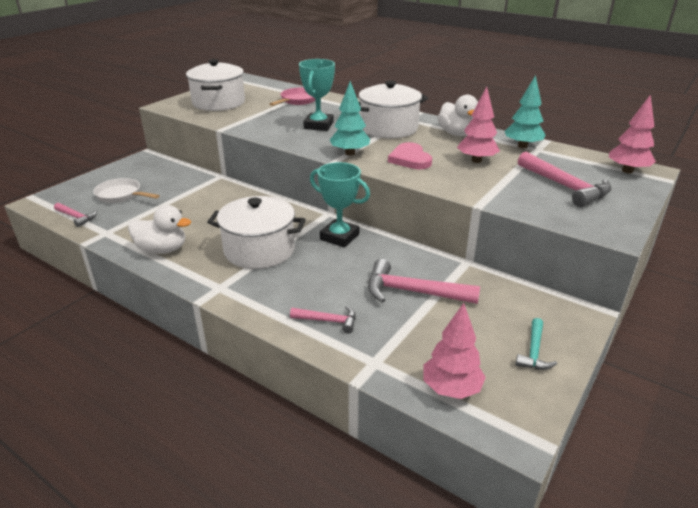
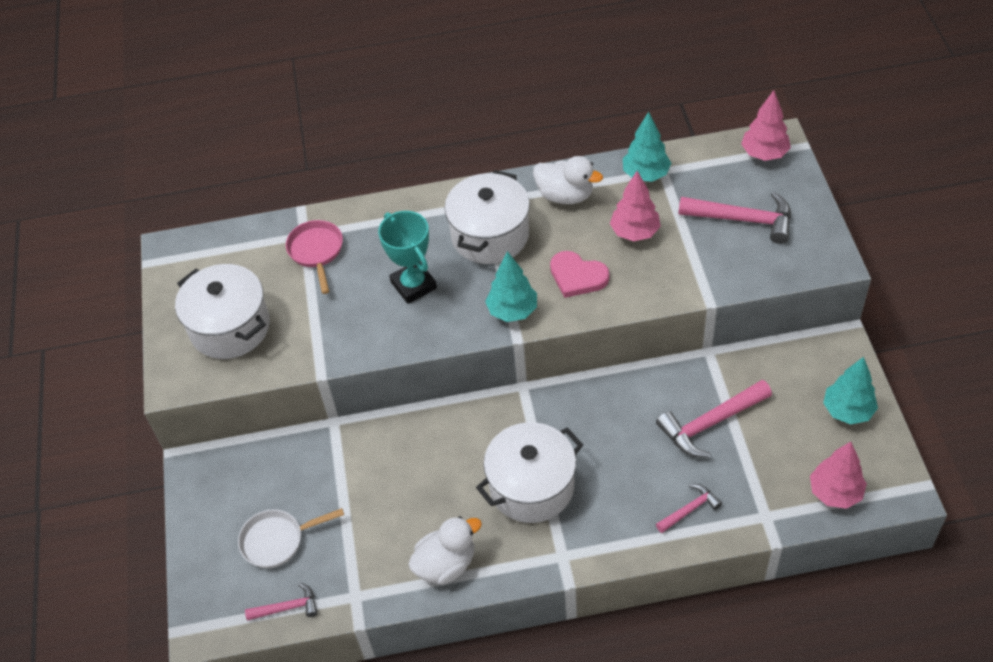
camera: 40 degrees left, 20 degrees up
turquoise trophy [310,162,370,248] -> none
turquoise hammer [515,318,557,370] -> turquoise tree [823,357,878,424]

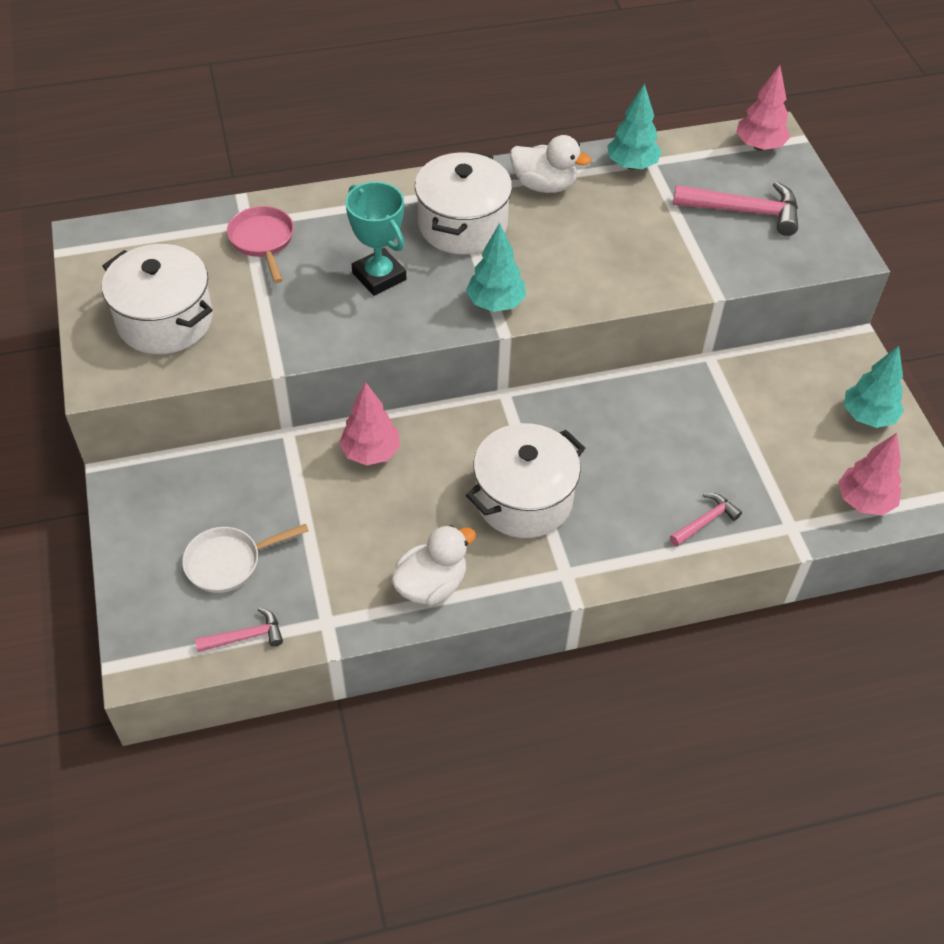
camera: 10 degrees left, 0 degrees up
pink heart [550,251,609,298] -> none
pink tree [610,171,661,241] -> pink tree moved to [339,382,400,465]
pink hammer [656,380,772,458] -> none

